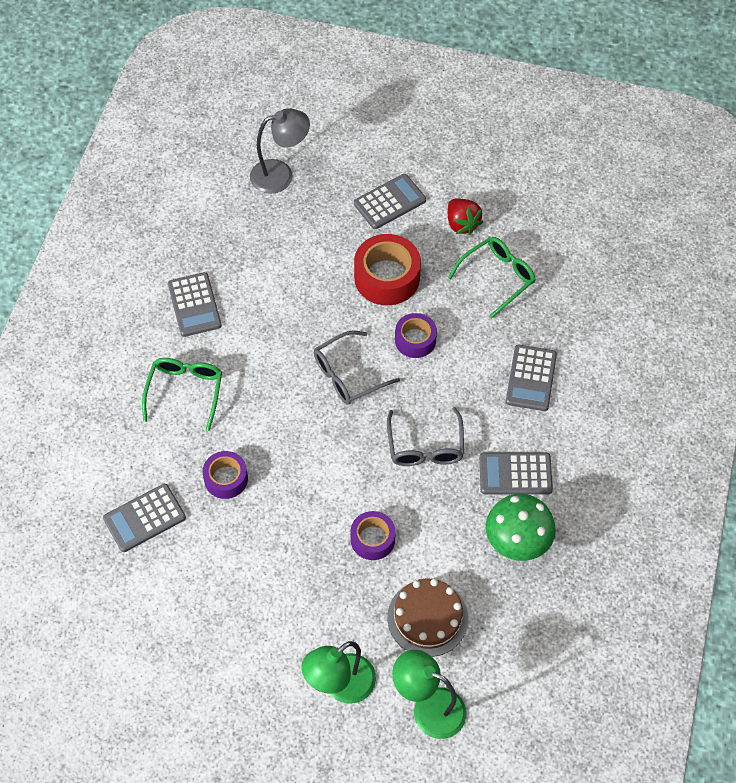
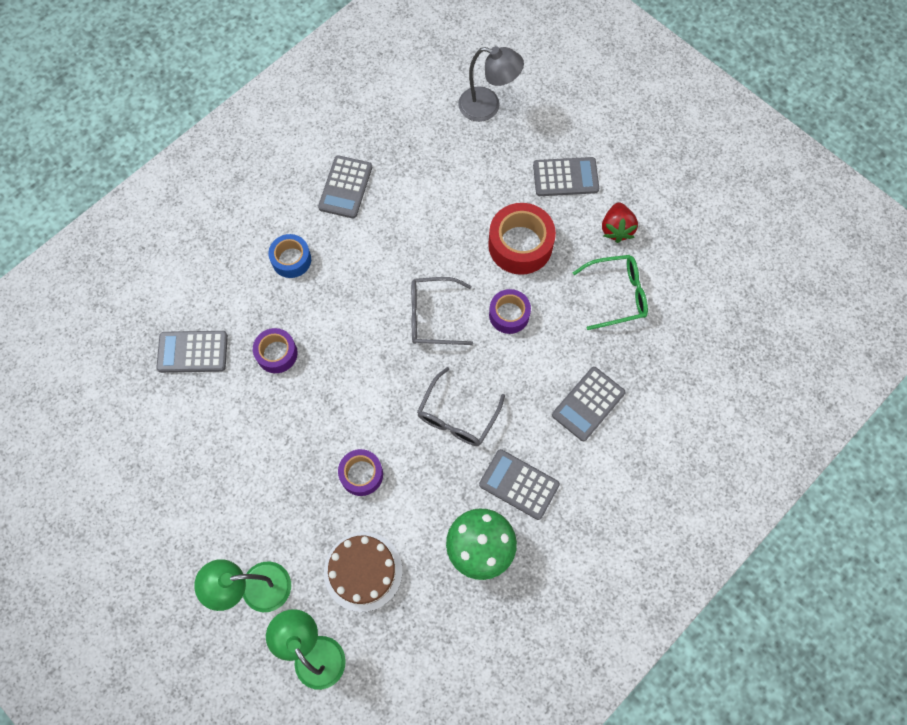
camera: 30 degrees right, 10 degrees up
green glasses [142,358,222,431] -> blue tape [268,234,311,278]

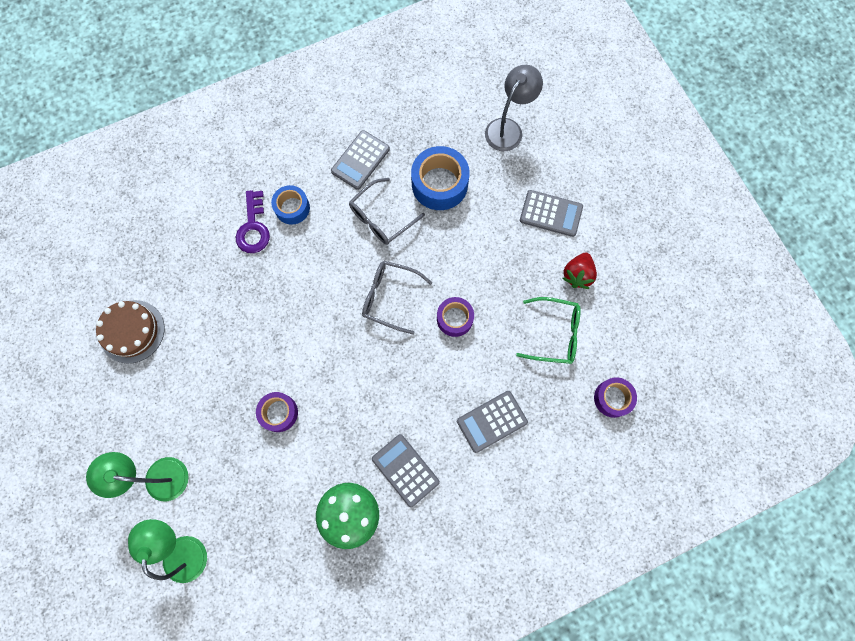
camera: 20 degrees right, 5 degrees up
grey calculator [156,331,228,373] -> none
purple tape [253,328,297,373] -> purple tape moved to [594,377,637,418]
brown cake [324,532,402,612] -> brown cake moved to [96,300,165,364]
grey glasses [417,367,505,446] -> grey glasses moved to [349,178,425,245]
grey lamp [458,46,524,122] -> grey lamp turned 90 degrees counterclockwise [485,65,543,151]
red tape [488,203,556,275] -> none
none -> purple key [236,190,270,253]
none -> blue tape [411,146,470,210]

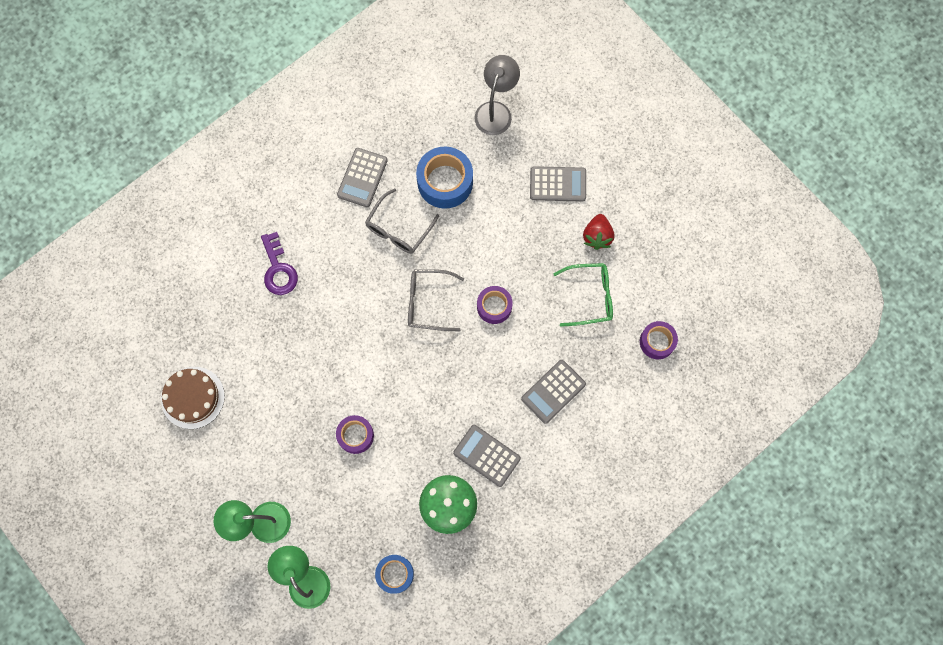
camera: 15 degrees left, 0 degrees up
blue tape [271,185,310,225] -> blue tape moved to [375,555,414,594]

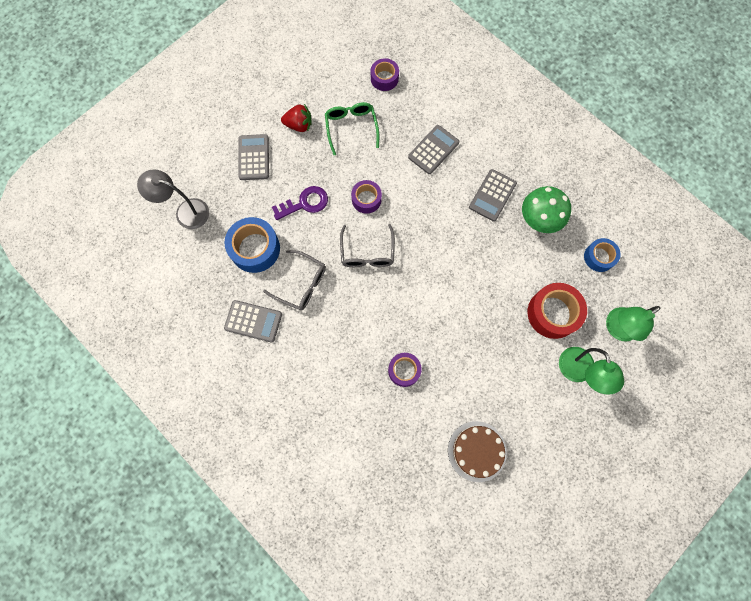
camera: 95 degrees left, 0 degrees up
purple key [261,232,298,295] -> purple key moved to [272,186,328,220]
purple tape [336,415,374,454] -> purple tape moved to [388,353,422,387]
grey calculator [521,360,586,424] -> grey calculator turned 90 degrees counterclockwise [408,125,459,174]
none -> red tape [527,283,587,339]

